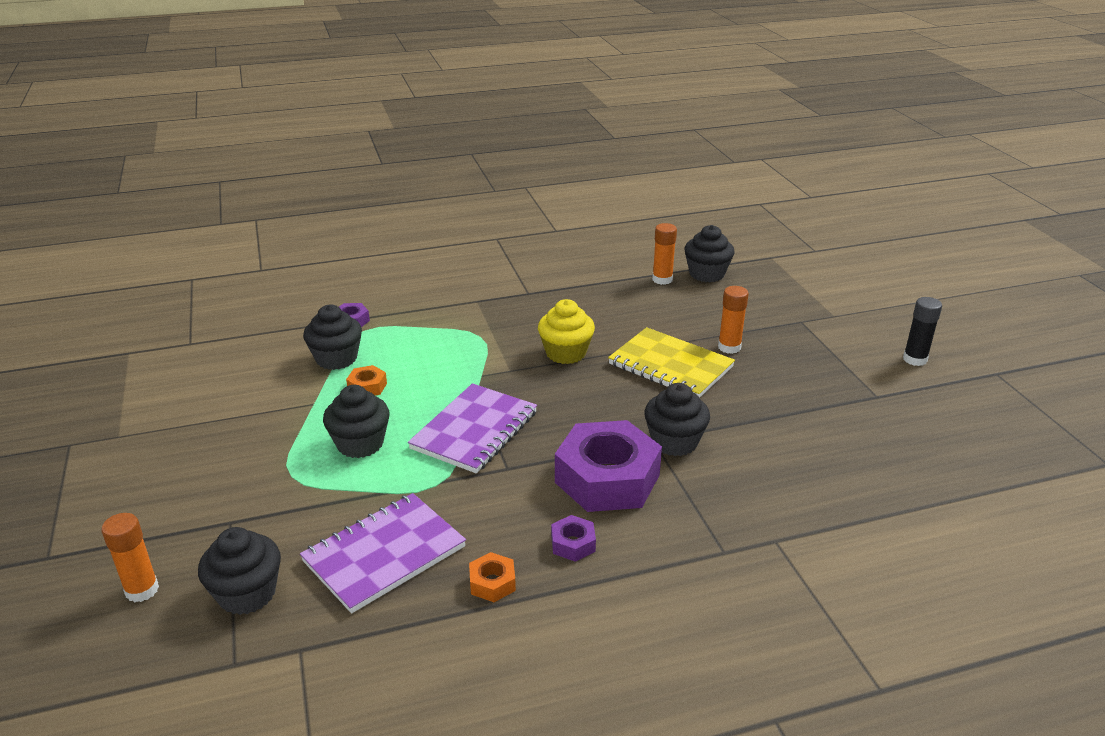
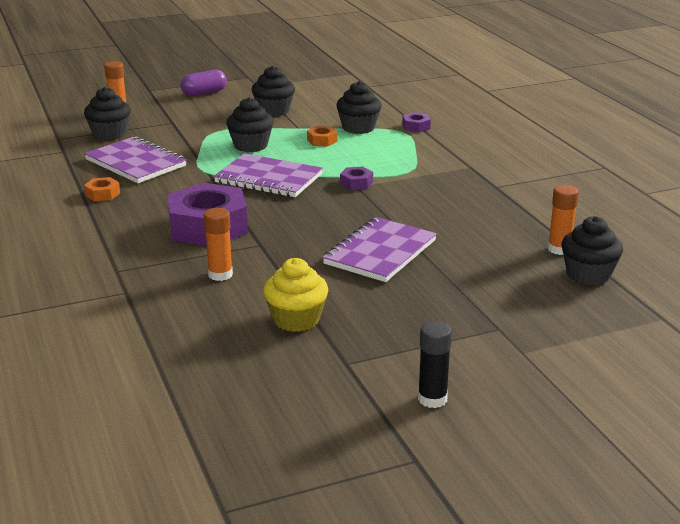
camera: 85 degrees right, 5 degrees down
yellow cupcake [538,299,595,364] -> yellow cupcake moved to [263,258,328,332]
purple nut [551,515,596,562] -> purple nut moved to [340,167,373,190]
yellow notebook [608,327,735,398] -> purple notebook [322,217,437,282]
black cupcake [644,383,710,456] -> black cupcake moved to [252,66,295,117]
orange glue stick [718,286,749,354] -> orange glue stick moved to [204,208,233,281]
none -> purple capsule [180,70,227,96]

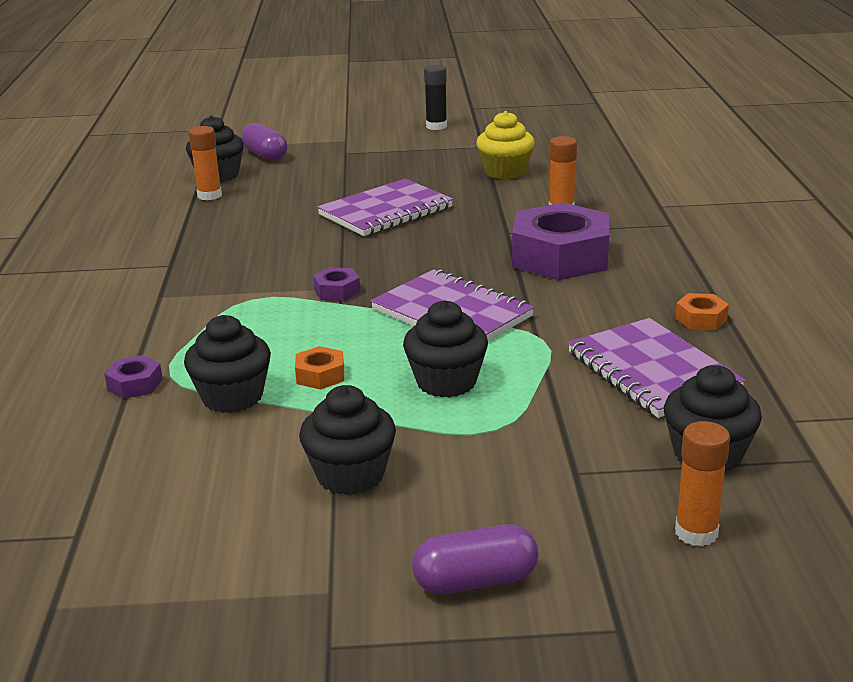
camera: 160 degrees left, 0 degrees up
none -> purple capsule [241,123,288,161]

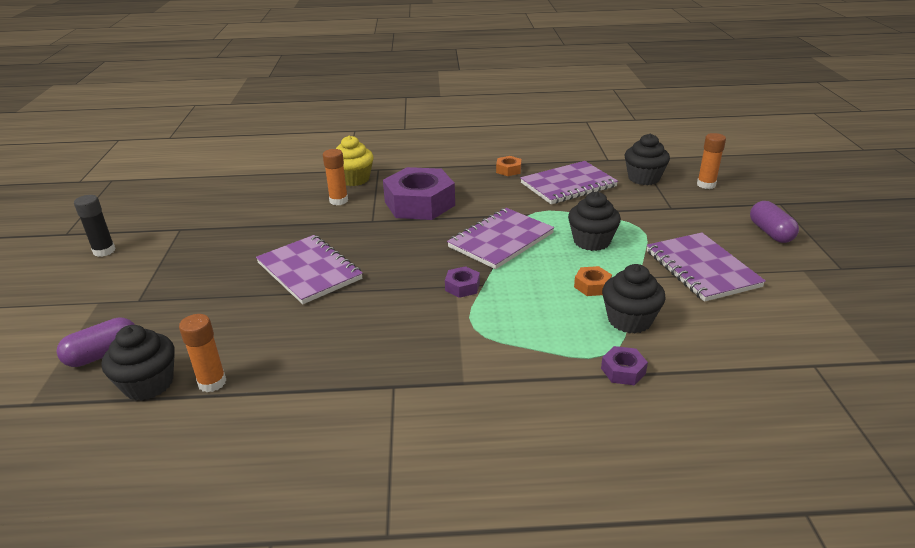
camera: 90 degrees left, 5 degrees up
black cupcake [299,385,396,495] -> purple notebook [647,233,766,302]
yellow cupcake [476,111,535,179] -> yellow cupcake moved to [336,135,374,186]

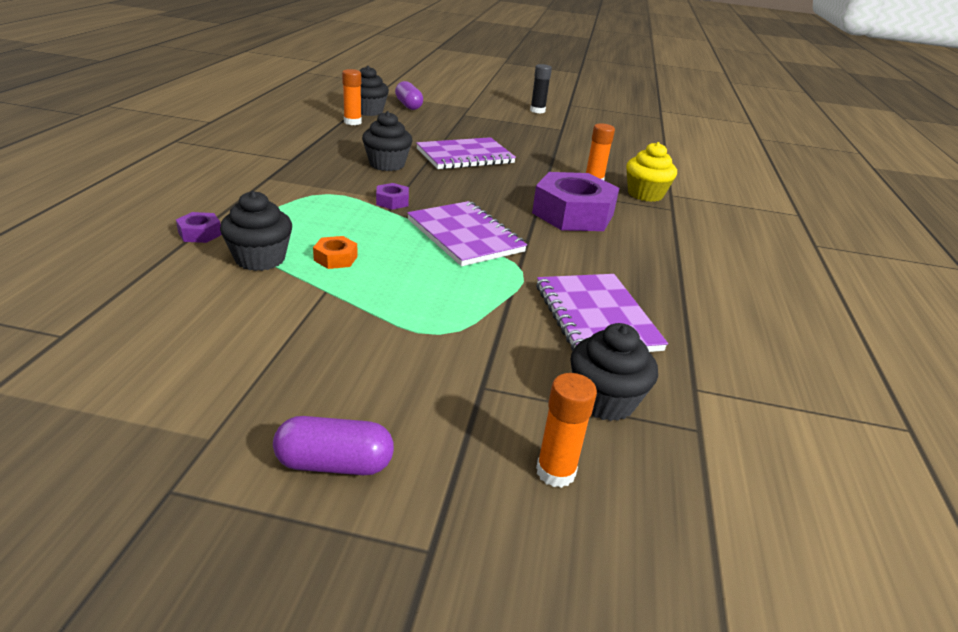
camera: 100 degrees right, 0 degrees up
orange nut [496,156,521,176] -> none
black cupcake [568,192,621,251] -> black cupcake moved to [362,111,412,171]
purple notebook [647,233,766,302] -> none

